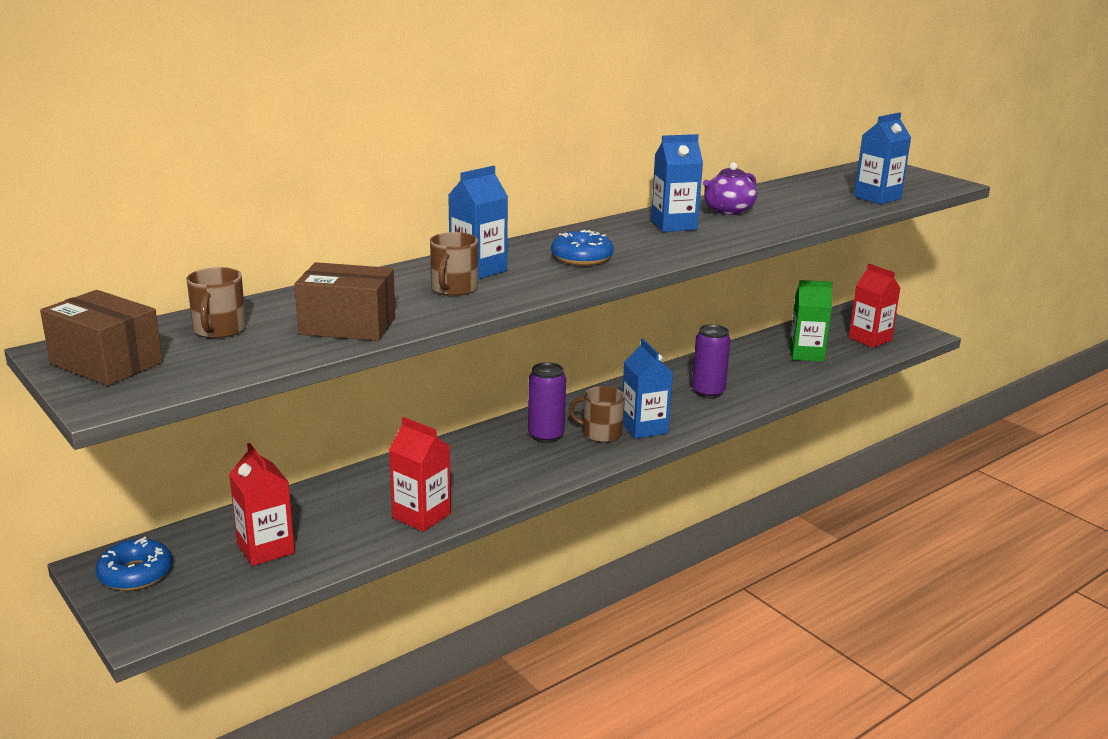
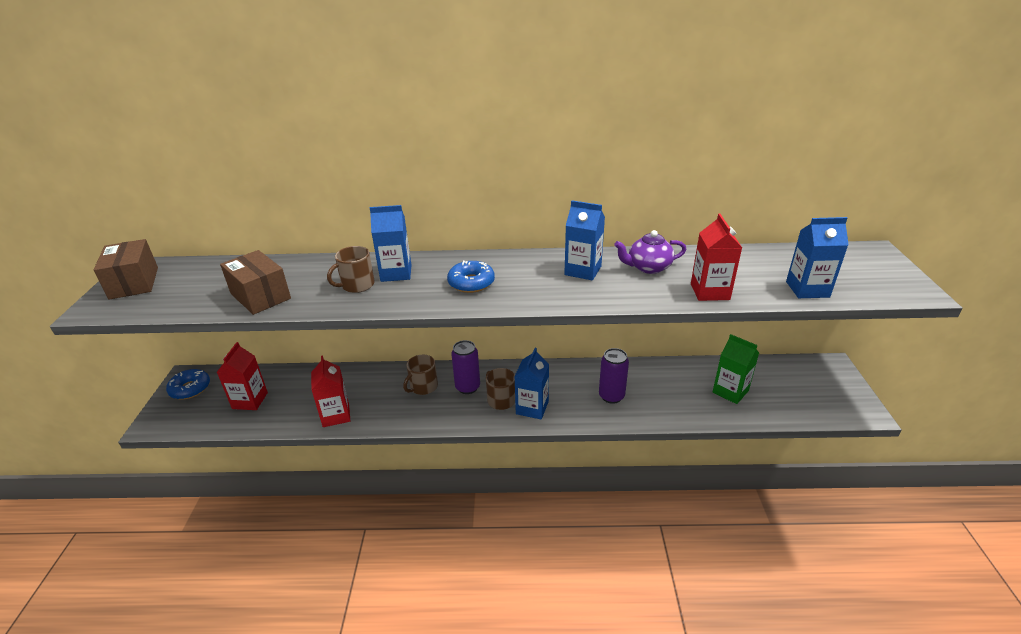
camera: 40 degrees right, 10 degrees up
brown mug [186,267,246,339] -> brown mug moved to [403,355,438,395]
red carton [849,264,900,348] -> red carton moved to [691,213,742,301]

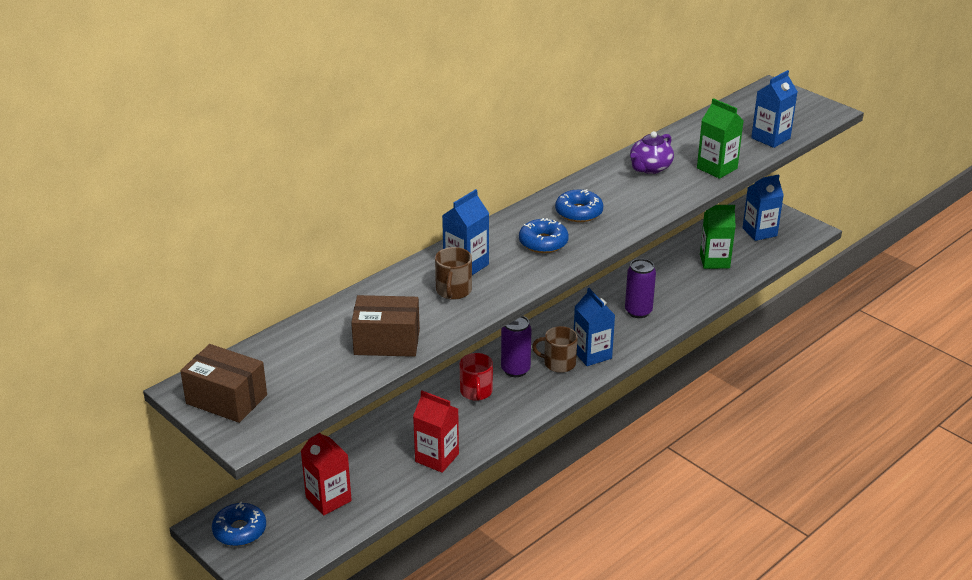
camera: 45 degrees left, 0 degrees up
brown mug [403,355,438,395] -> red mug [459,353,493,401]
blue carton [564,200,605,281] -> blue carton moved to [743,174,784,241]
red carton [691,213,742,301] -> green carton [697,98,744,179]
none -> blue donut [555,189,603,222]

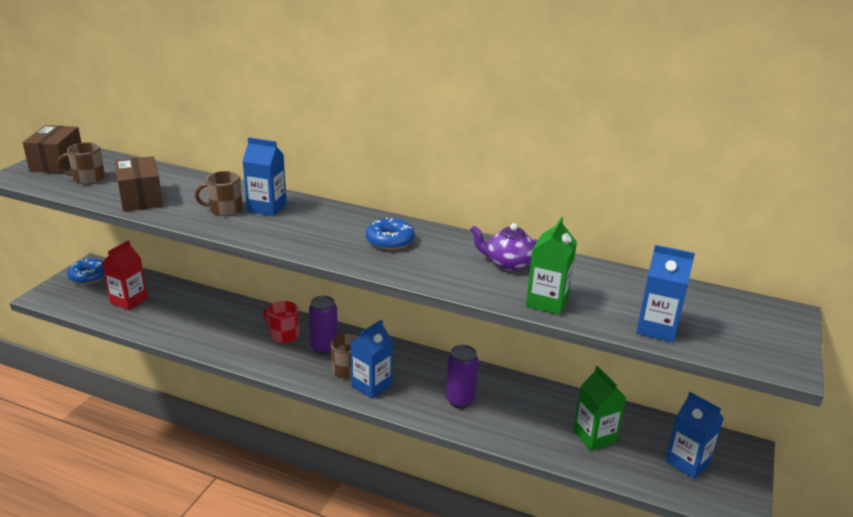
camera: 65 degrees right, 5 degrees down
red carton [413,391,459,473] -> none
red mug [459,353,493,401] -> red mug turned 60 degrees clockwise [263,301,299,343]
blue donut [519,218,569,253] -> none
none -> brown mug [57,142,105,184]

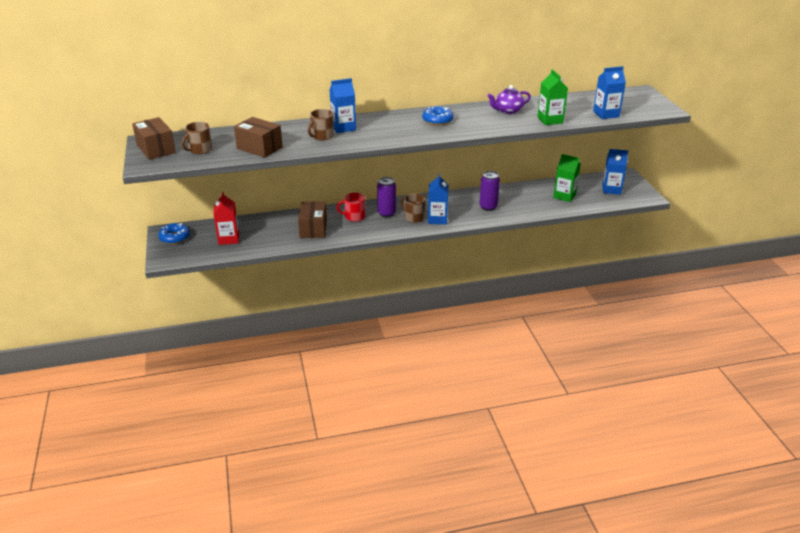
camera: 35 degrees left, 5 degrees up
none -> brown box [298,201,327,238]

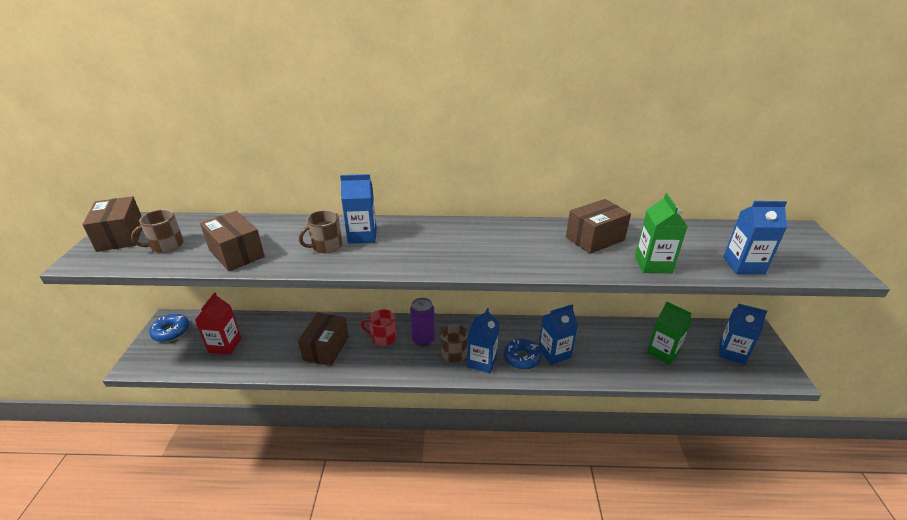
camera: 15 degrees right, 0 degrees up
blue donut [422,106,453,125] -> blue donut moved to [503,339,542,370]
purple can [479,171,500,211] -> blue carton [539,304,578,365]
purple teapot [488,85,531,114] -> brown box [566,199,631,254]

